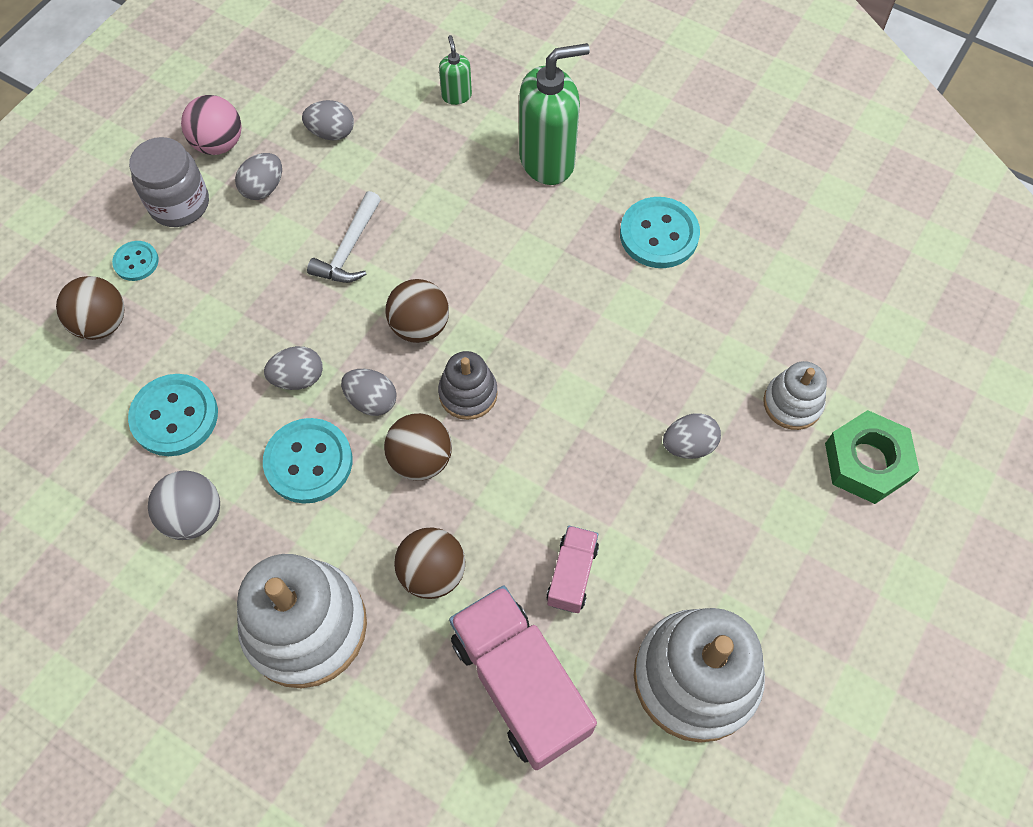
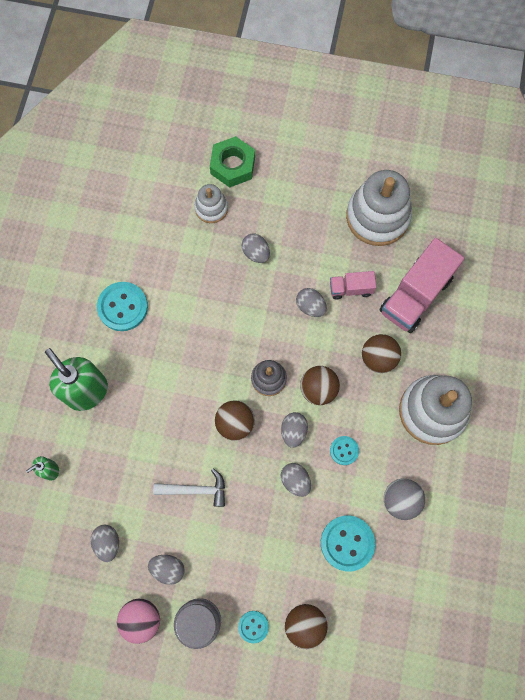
camera: 110 degrees left, 10 degrees up
turquoise button [263,418,352,504] -> turquoise button [330,436,359,465], size x0.55
none -> grey egg [296,288,327,317]

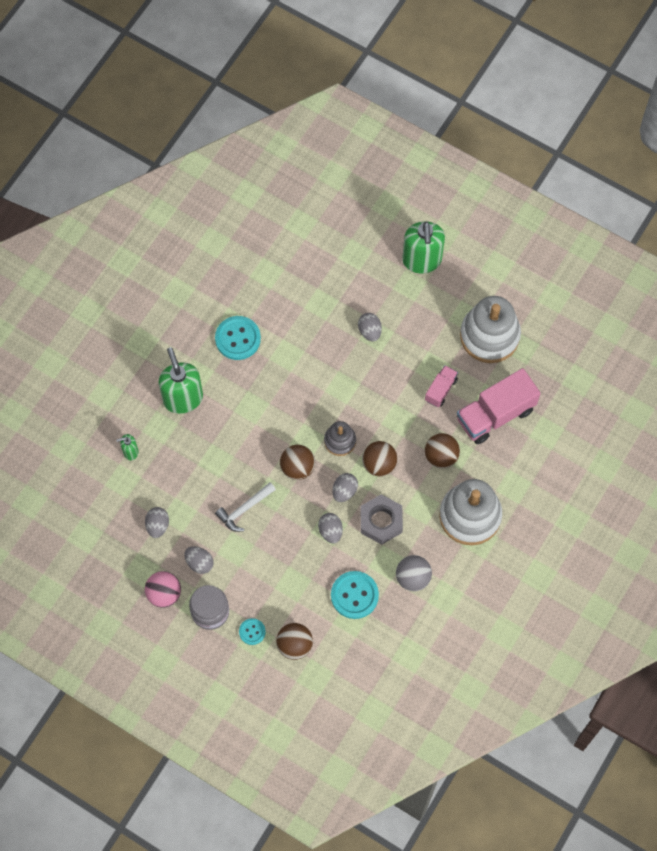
camera: 20 degrees right, 5 degrees down
white hammer [153,468,225,507] -> white hammer turned 120 degrees clockwise [215,482,276,532]
white stacking toy [194,184,228,223] -> none
green nut [210,136,255,188] -> none
grey egg [296,288,327,317] -> none
pink truck [330,271,376,299] -> pink truck turned 105 degrees clockwise [425,365,458,407]
turquoise button [330,436,359,465] -> grey nut [361,494,403,545]
none -> green soap dispenser [402,221,445,273]

